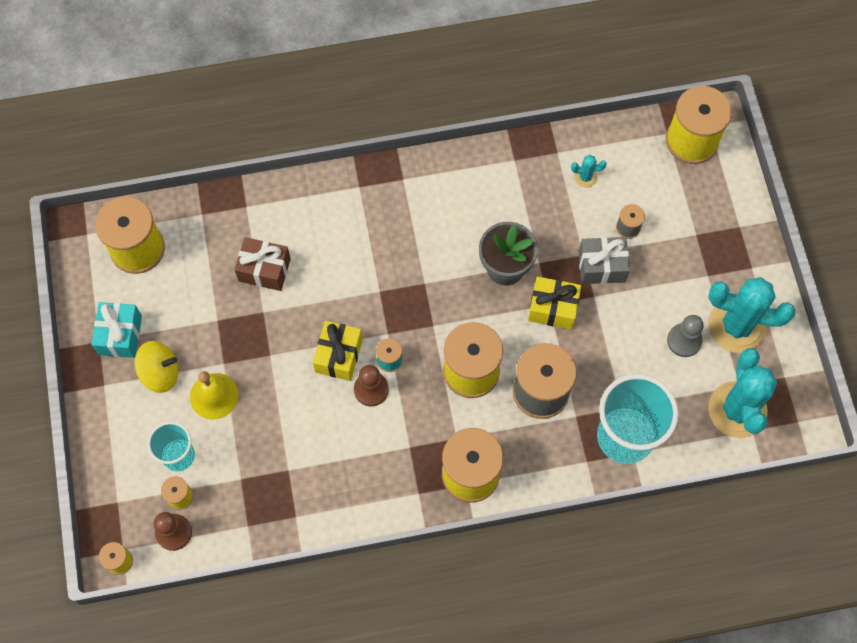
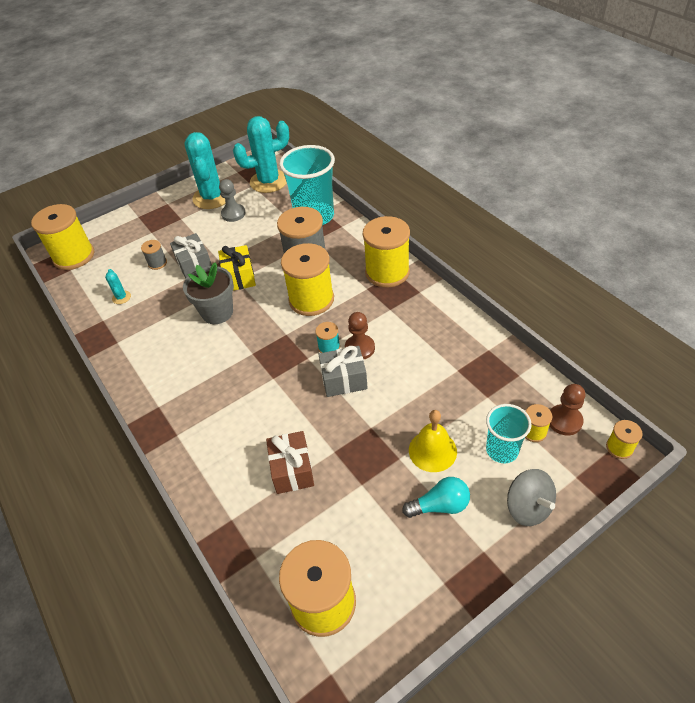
camera: 110 degrees left, 20 degrees down
turquoise gift [91,302,142,358] -> none
yellow spinning top [135,341,179,393] -> turquoise light bulb [402,477,470,518]
yellow gift [313,321,363,381] -> grey gift [318,346,368,397]
none -> grey spinning top [507,469,556,526]

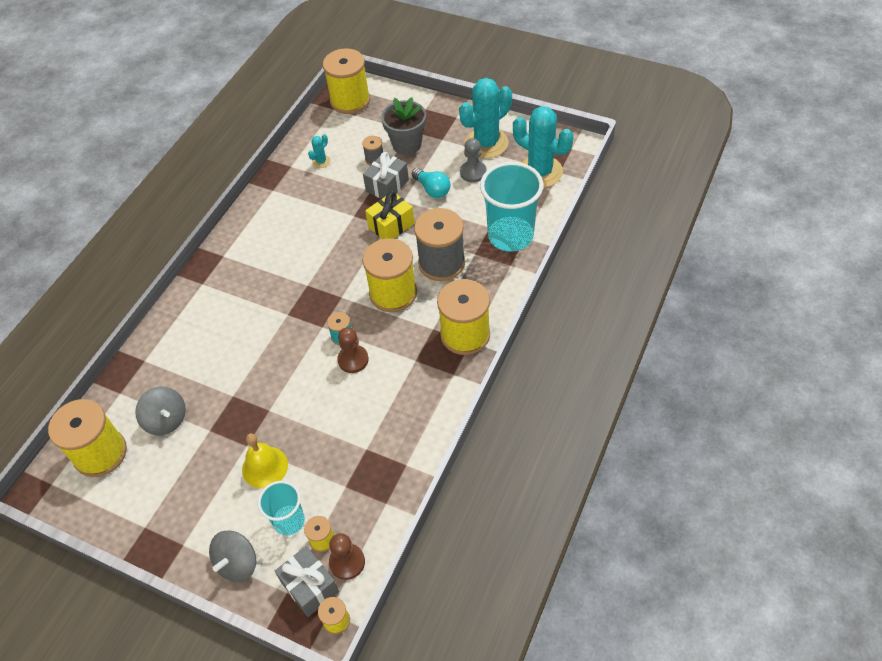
camera: 60 degrees right, 5 degrees up
grey flower pot [183,262,234,324] -> grey flower pot moved to [381,97,426,155]
brown gift [266,431,314,494] -> none
grey gift [318,346,368,397] -> grey gift moved to [275,546,339,617]
turquoise light bulb [402,477,470,518] -> turquoise light bulb moved to [412,168,451,198]
none -> grey spinning top [135,386,186,435]

